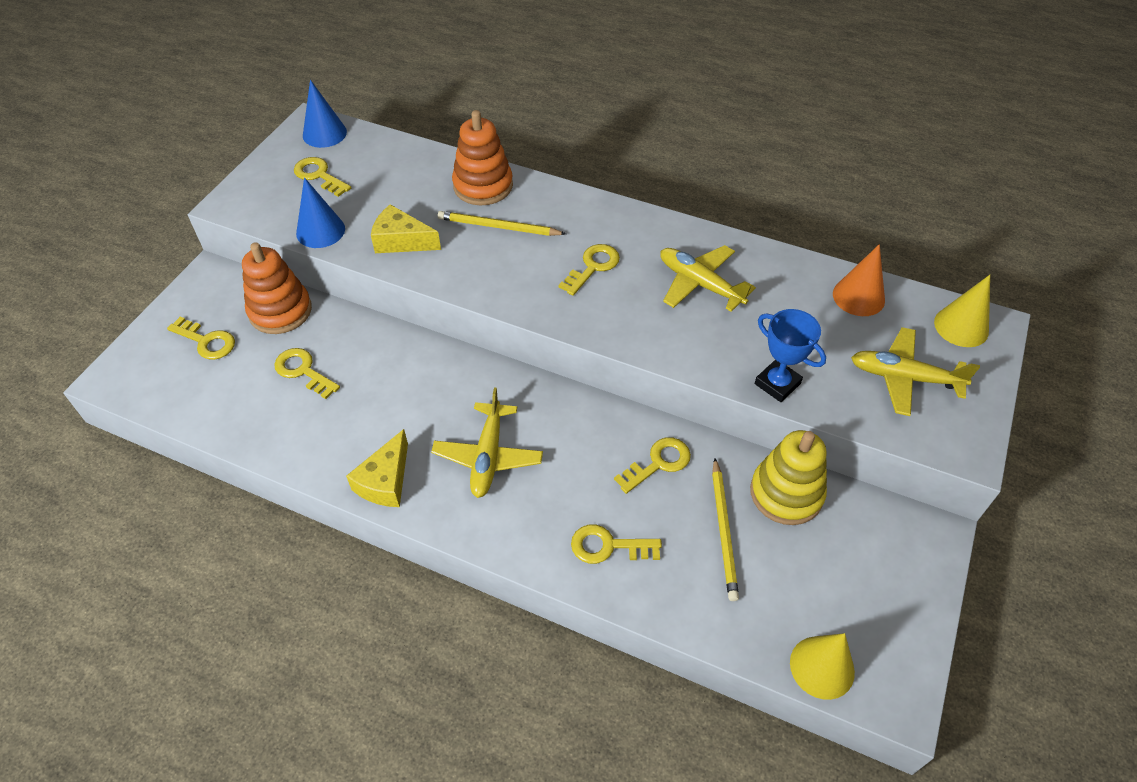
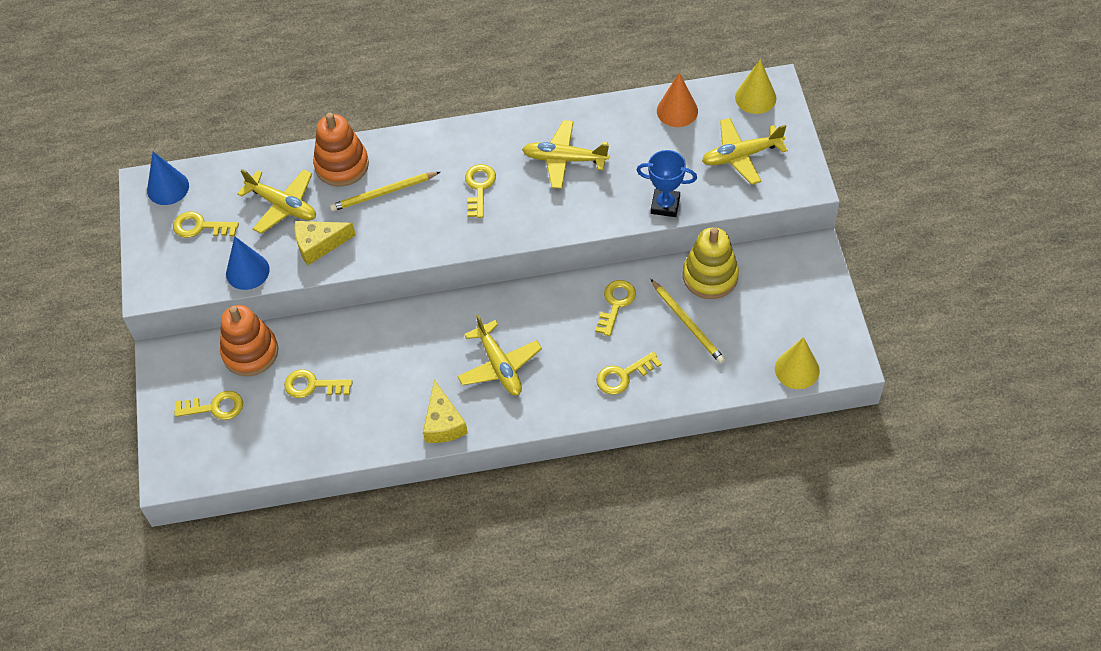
camera: 30 degrees left, 5 degrees up
none -> yellow plane [237,169,316,234]

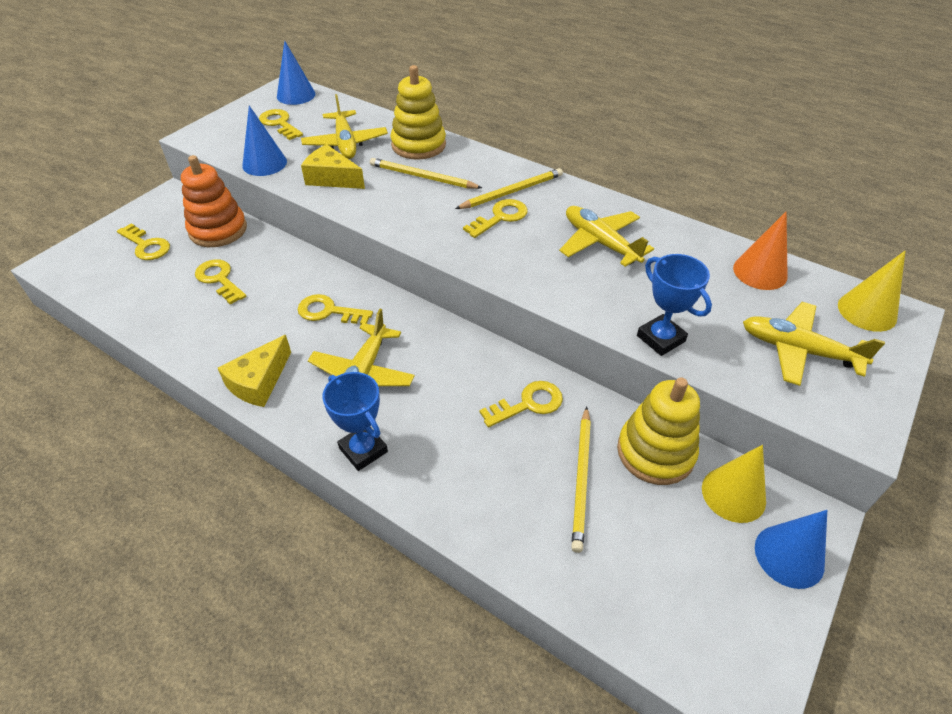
camera: 40 degrees right, 10 degrees down
orange stacking toy [313,113,369,187] -> yellow stacking toy [390,65,446,160]
yellow key [597,352,662,395] -> yellow key moved to [297,294,373,325]
yellow cone [775,337,820,389] -> yellow cone moved to [702,445,766,523]
none -> blue trophy [322,372,388,471]
none -> yellow pencil [455,168,563,209]
none -> blue cone [755,510,827,589]

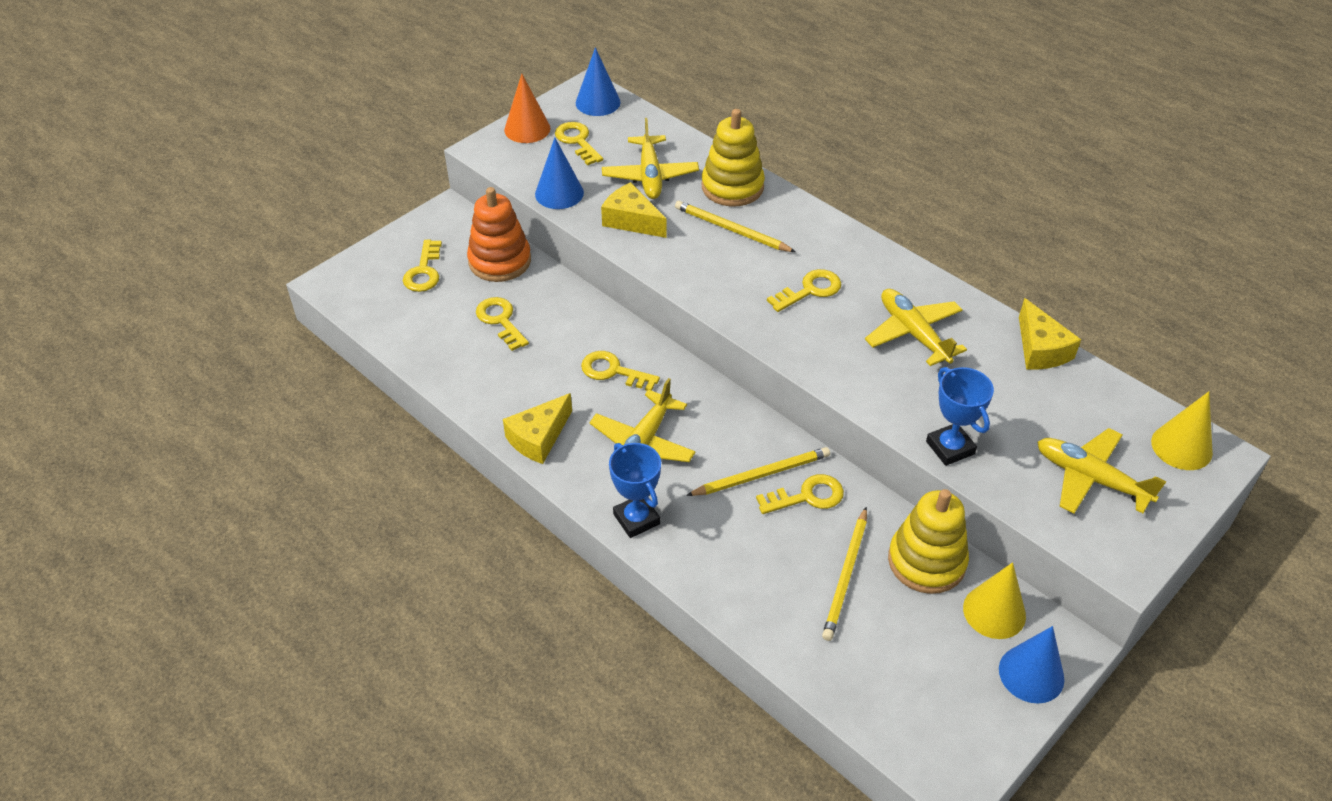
camera: 10 degrees right, 0 degrees up
yellow key [117,223,170,260] -> yellow key turned 45 degrees clockwise [403,240,442,292]
yellow pencil [455,168,563,209] -> yellow pencil moved to [686,447,830,496]
orange cone [733,211,788,290] -> orange cone moved to [504,74,550,143]
none -> yellow cheese [1019,298,1081,370]

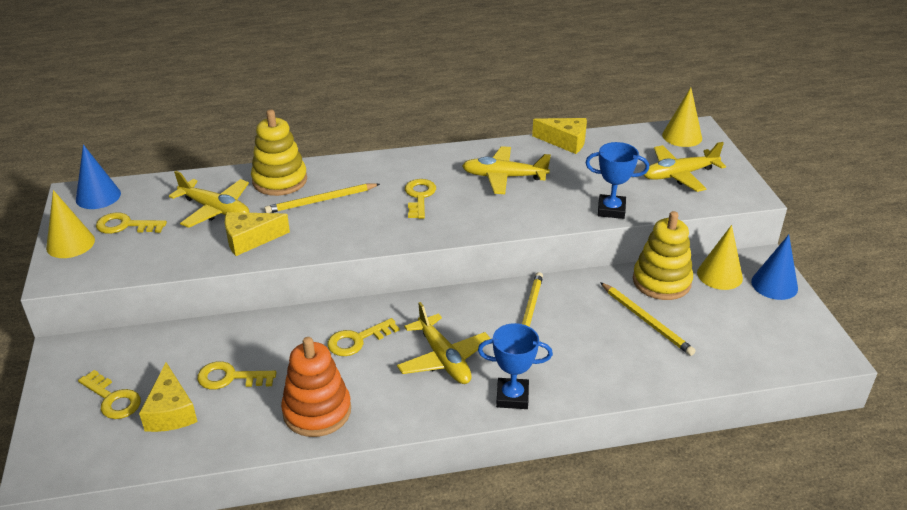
camera: 55 degrees left, 10 degrees down
orange stacking toy [467,187,531,282] -> orange stacking toy moved to [281,337,351,437]
yellow cheese [503,393,572,464] -> yellow cheese moved to [139,362,198,432]
orange cone [504,74,550,143] -> yellow cone [46,190,95,258]
blue cone [535,138,584,209] -> none
yellow key [756,474,844,514] -> none

